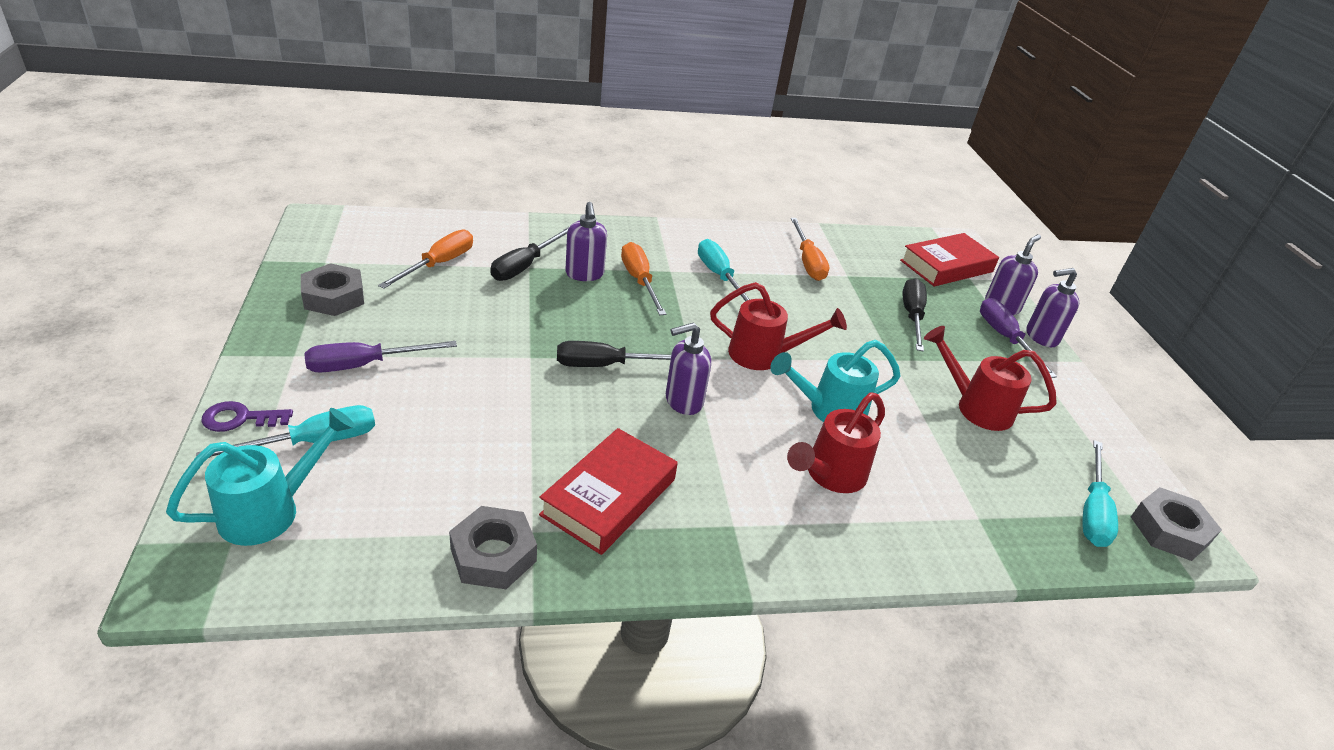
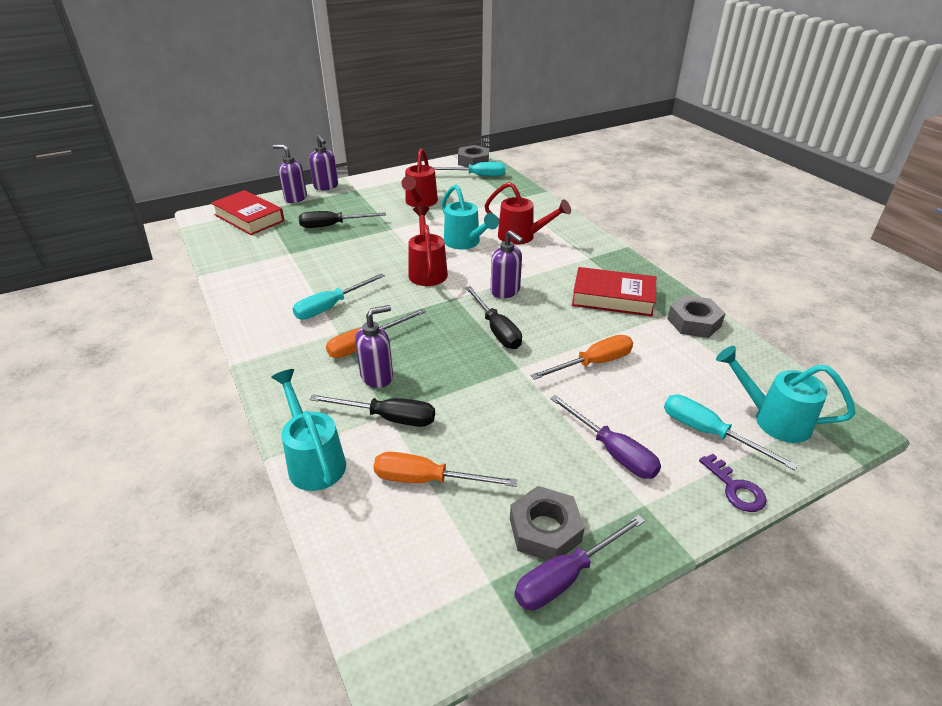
camera: 105 degrees left, 0 degrees up
orange screwdriver [791,218,829,281] -> orange screwdriver moved to [530,335,633,380]
purple screwdriver [980,298,1057,378] -> purple screwdriver moved to [514,515,645,610]
none -> turquoise watering can [271,369,346,491]

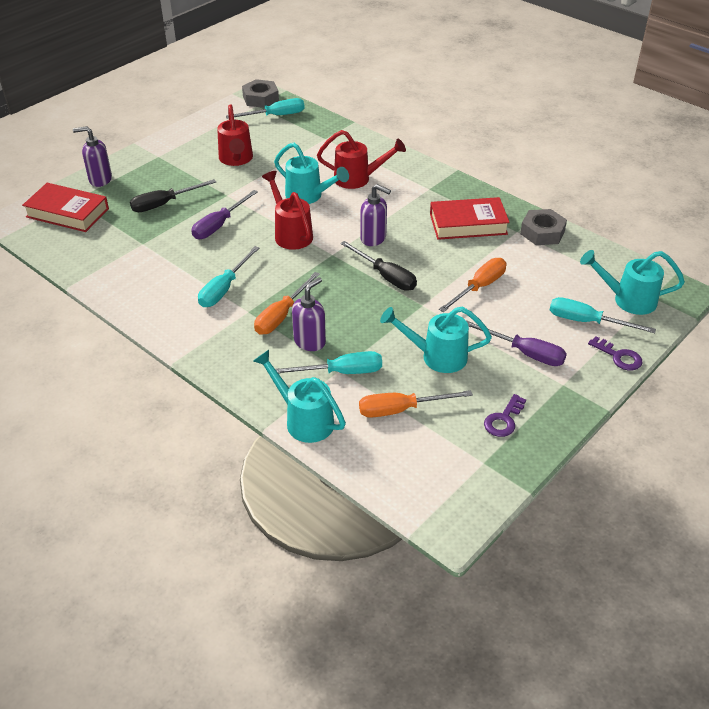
camera: 20 degrees left, 5 degrees up
purple soap dispenser [309,135,338,191] -> none
black screwdriver [309,394,435,427] -> turquoise screwdriver [275,351,382,374]
grey nut [510,486,585,561] -> purple key [484,394,526,437]
purple screwdriver [514,515,645,610] -> purple screwdriver moved to [191,190,258,239]
none -> turquoise watering can [380,307,492,373]

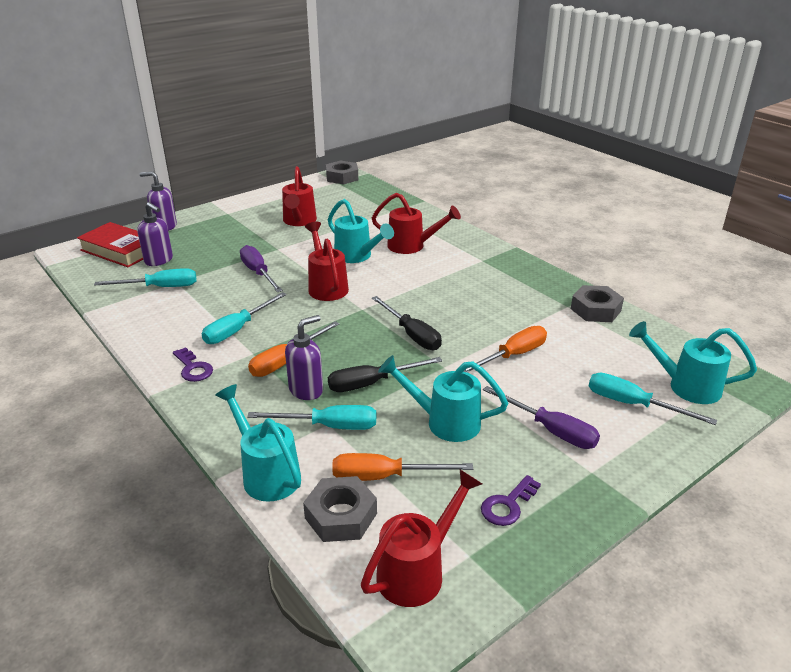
camera: 10 degrees right, 10 degrees down
black screwdriver [130,179,216,212] -> black screwdriver moved to [328,357,442,392]
purple screwdriver [191,190,258,239] -> purple screwdriver turned 105 degrees clockwise [240,245,283,292]
turquoise screwdriver [226,98,305,118] -> turquoise screwdriver moved to [94,268,196,287]
purple soap dispenser [360,184,391,246] -> purple soap dispenser moved to [137,202,173,266]
red book [430,197,510,240] -> none
purple key [588,336,642,371] -> purple key moved to [173,347,213,382]
none -> grey nut [303,476,377,542]
none -> red watering can [361,470,482,607]

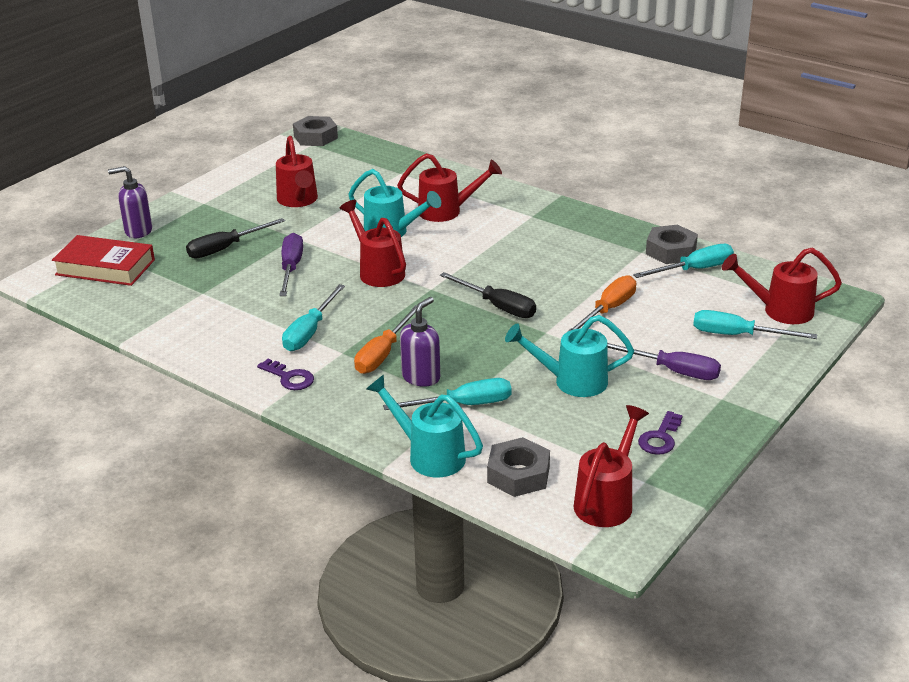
camera: 15 degrees left, 0 degrees up
turquoise screwdriver [94,268,196,287] -> turquoise screwdriver moved to [633,244,734,278]
purple soap dispenser [137,202,173,266] -> none
purple screwdriver [240,245,283,292] -> purple screwdriver turned 45 degrees clockwise [279,233,303,296]
black screwdriver [328,357,442,392] -> black screwdriver moved to [186,218,285,258]
orange screwdriver [332,453,473,481] -> none
turquoise watering can [629,321,757,404] -> red watering can [722,248,842,324]

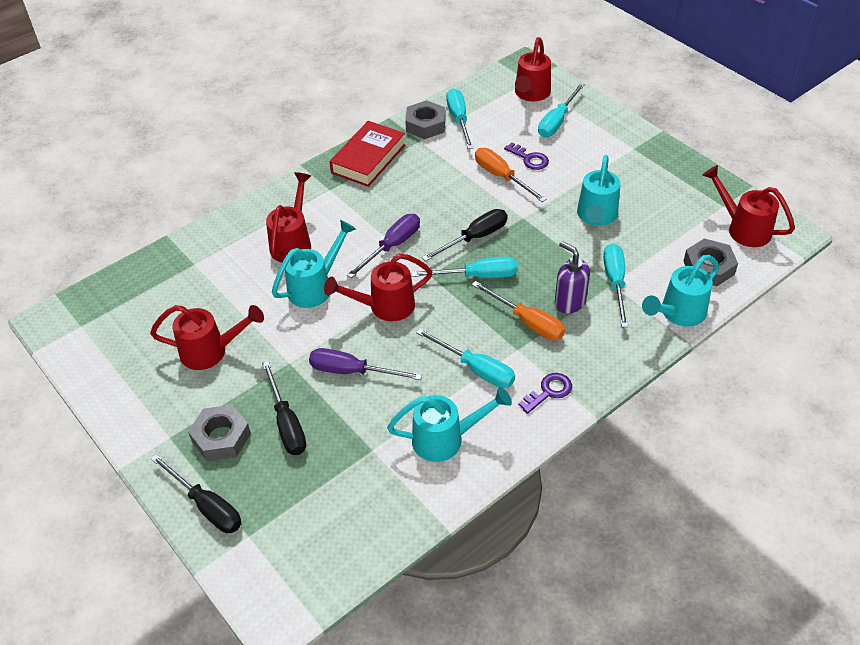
camera: 75 degrees left, 15 degrees up
red book [52,235,155,286] -> red book moved to [329,121,406,187]
purple soap dispenser [108,166,152,238] -> black screwdriver [151,454,241,533]
grey nut [293,116,338,146] -> grey nut moved to [188,405,251,461]
purple screwdriver [607,343,721,380] -> purple screwdriver moved to [347,214,420,278]
purple key [638,411,683,455] -> purple key moved to [504,142,549,170]
none -> turquoise watering can [387,387,512,462]
none -> turquoise screwdriver [411,257,518,278]

